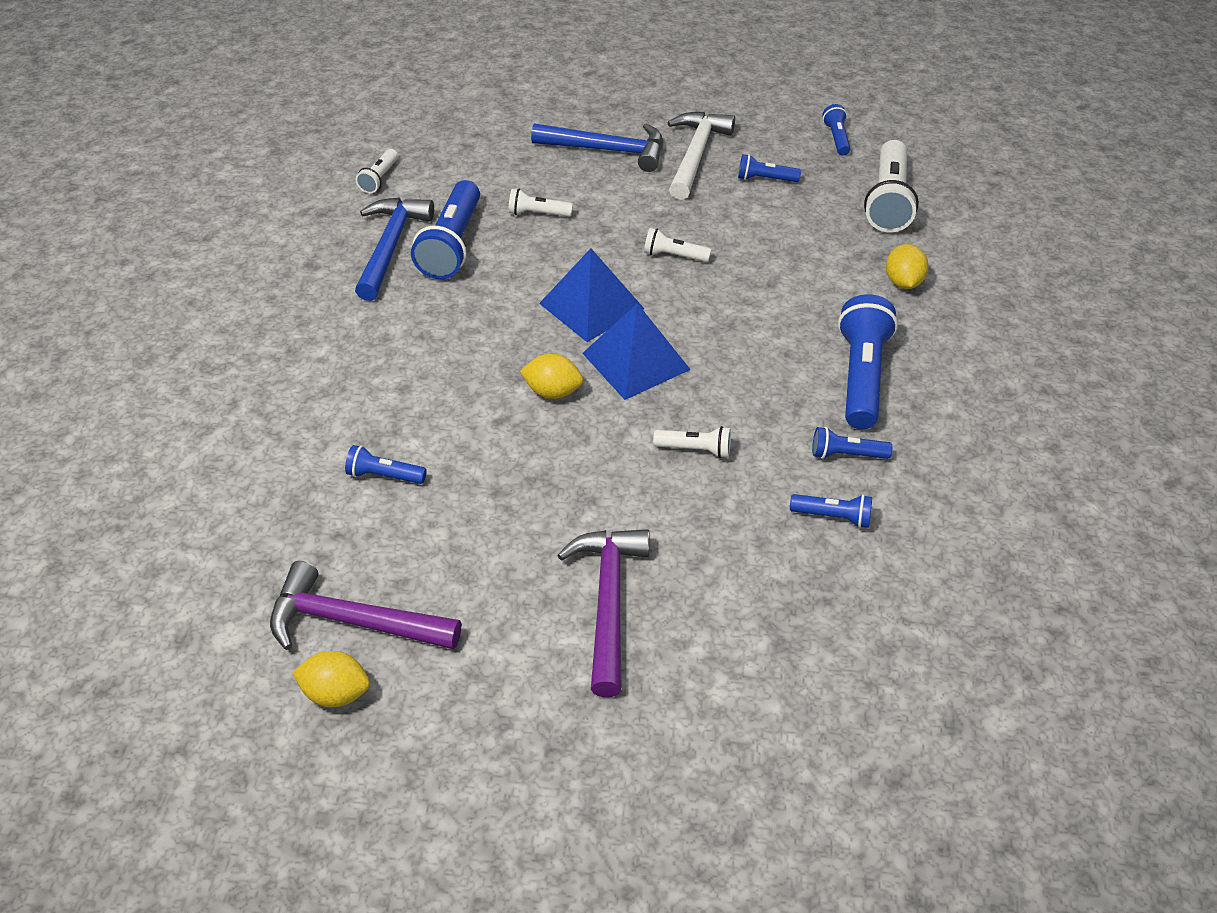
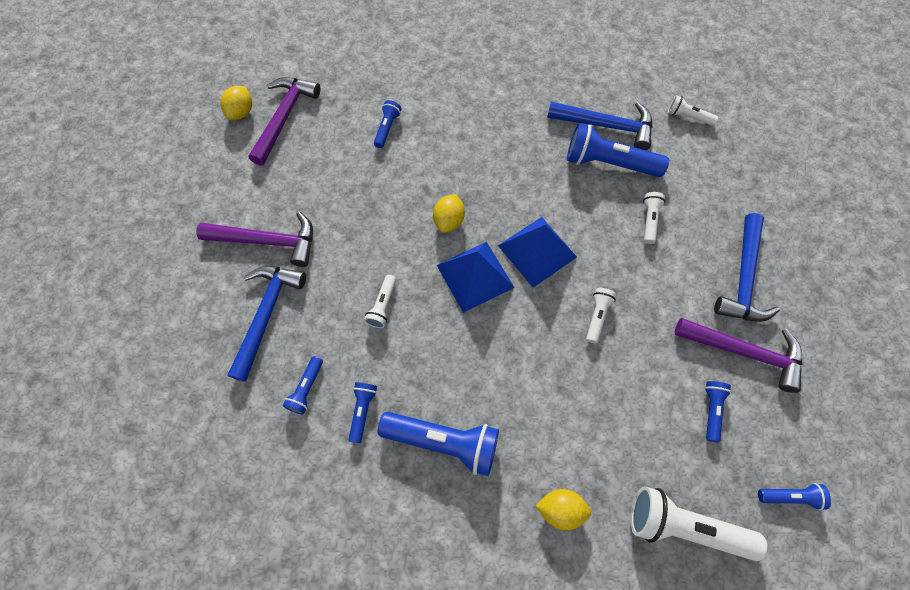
camera: 95 degrees right, 20 degrees up
white hammer [667,112,735,200] -> purple hammer [675,318,802,393]
none -> blue hammer [227,266,306,382]

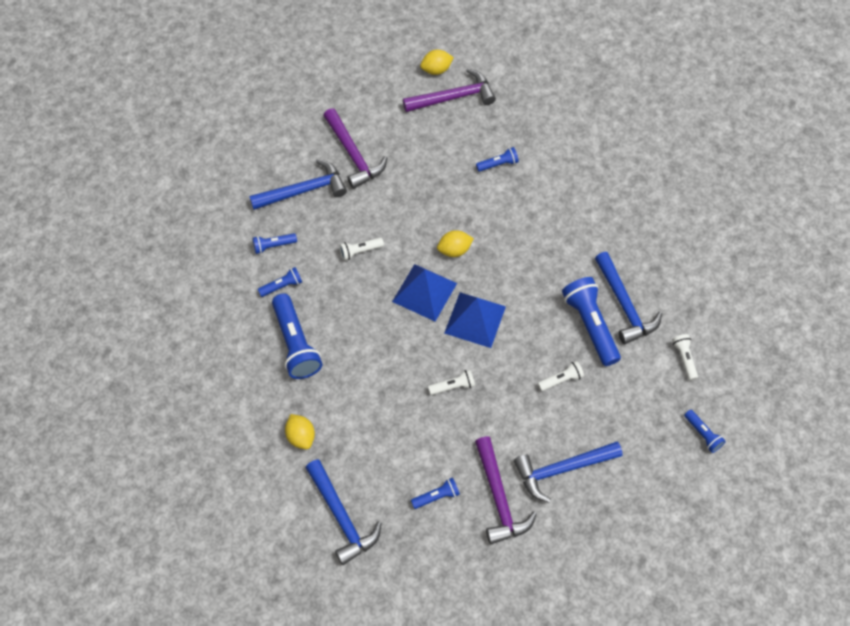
camera: 55 degrees right, 5 degrees down
white flashlight [631,486,767,561] -> blue hammer [305,459,381,565]
blue flashlight [758,483,831,510] -> blue flashlight moved to [684,410,726,453]

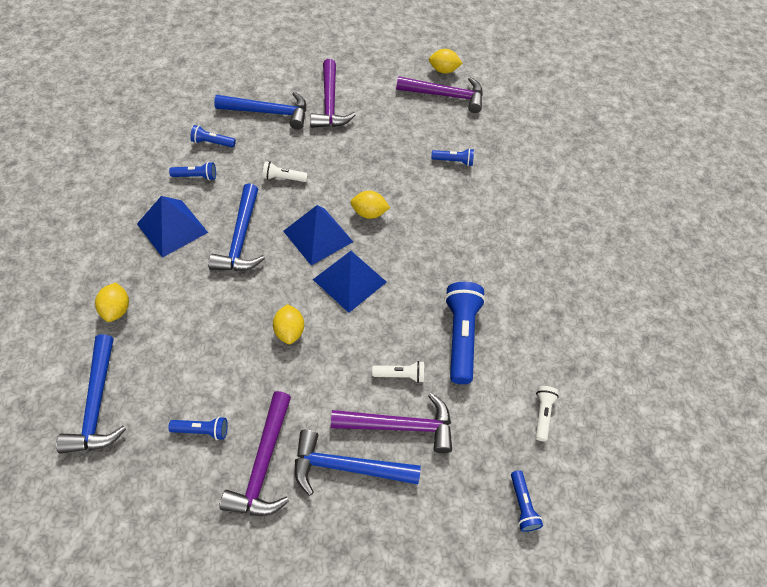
camera: 20 degrees right, 5 degrees down
blue flashlight [272,293,322,379] -> blue pyramid [137,196,208,258]
white flashlight [428,369,475,395] -> yellow lemon [273,304,304,344]
blue hammer [595,252,662,344] -> blue hammer moved to [208,184,265,271]
none -> purple hammer [331,393,452,453]

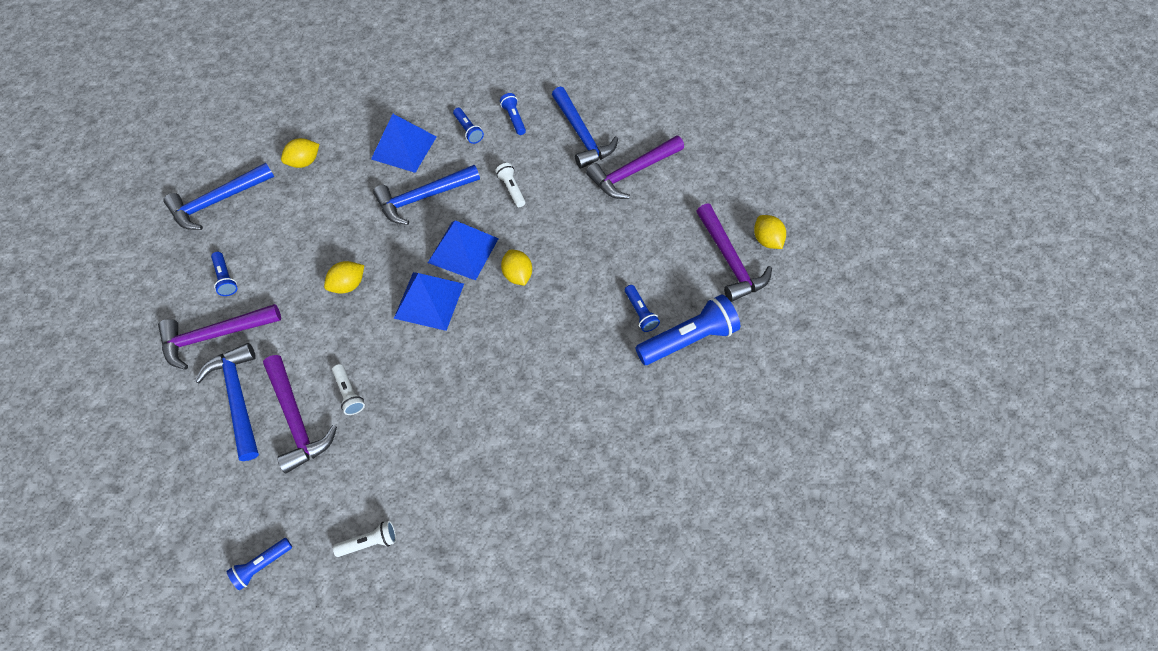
camera: 65 degrees right, 5 degrees up
blue flashlight [445,282,486,384] -> blue flashlight moved to [635,294,740,365]

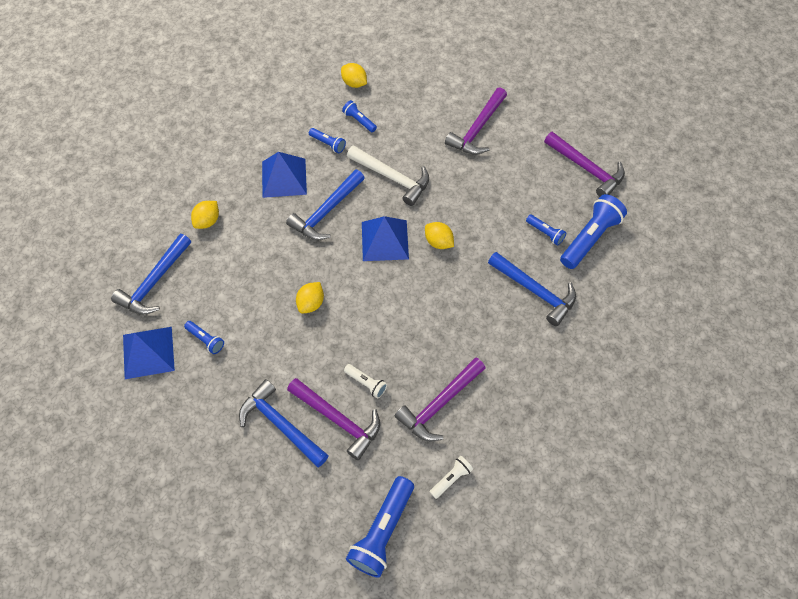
camera: 25 degrees left, 0 degrees up
purple hammer [158,304,281,370] -> purple hammer moved to [395,358,486,441]
blue flashlight [227,538,292,591] -> blue flashlight [346,476,414,578], size x1.97
blue pyramid [394,272,464,331] -> blue pyramid moved to [123,327,175,379]
white flashlight [495,163,525,207] -> white hammer [347,145,429,206]
blue hammer [552,86,618,169] -> blue hammer moved to [488,252,576,326]
yellow lemon [754,215,786,249] -> yellow lemon moved to [341,63,367,88]

